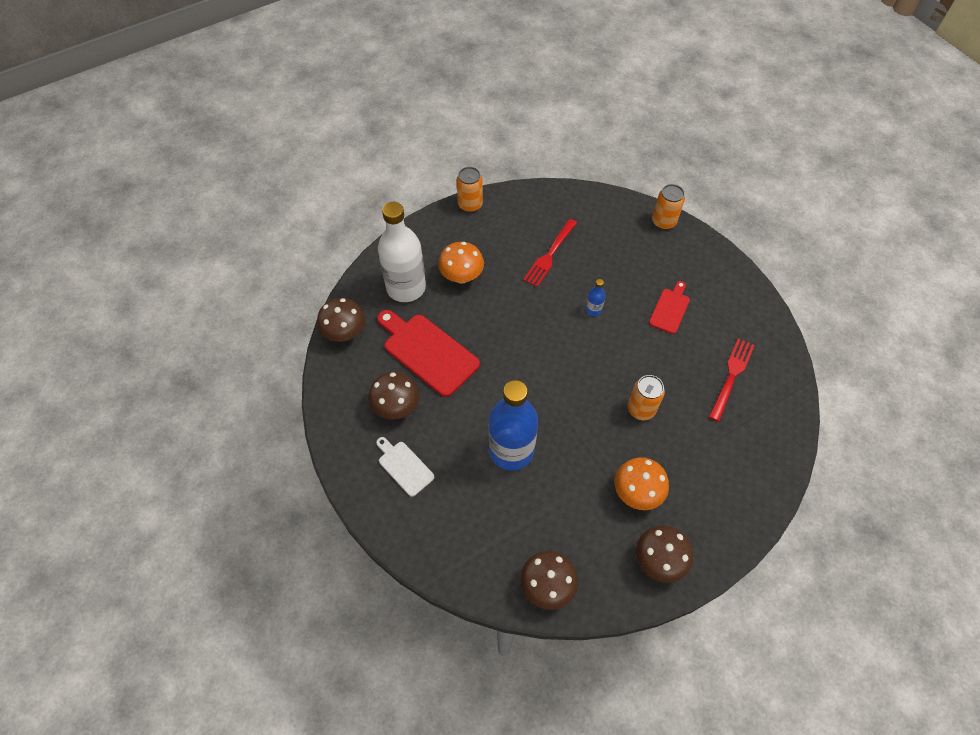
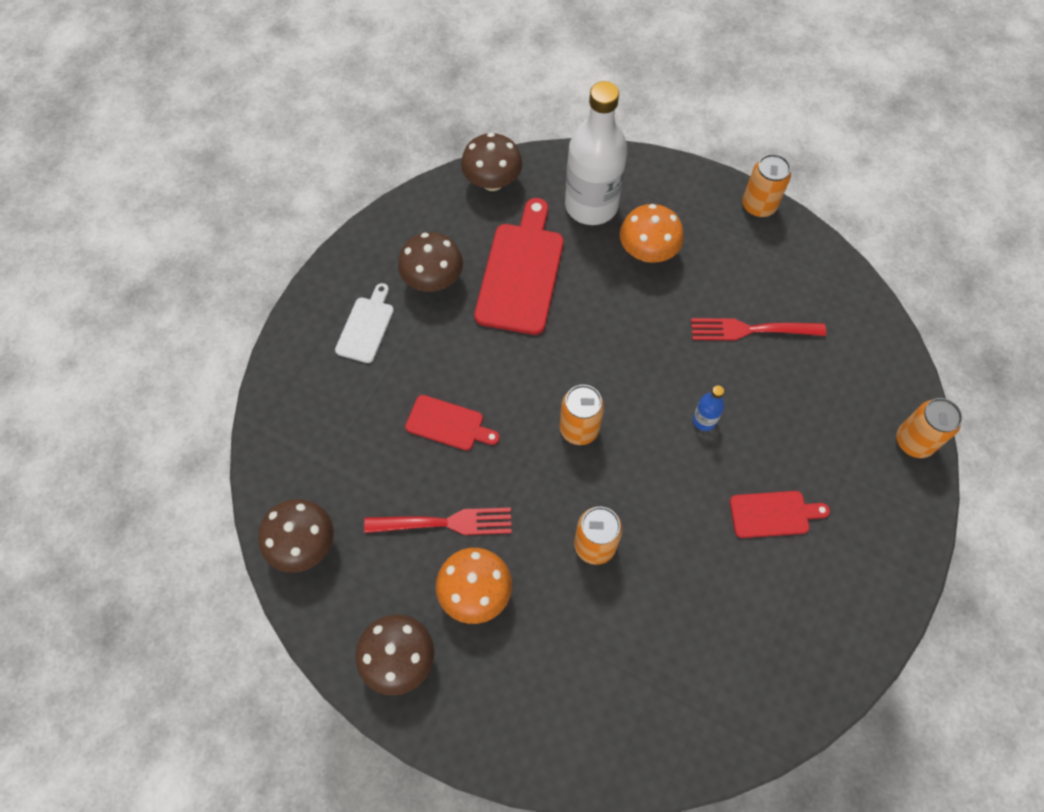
camera: 60 degrees right, 5 degrees up
blue bottle [488,380,538,471] -> red cutting board [405,395,500,451]
red fork [709,338,755,422] -> red fork moved to [364,507,512,535]
none -> orange can [560,385,604,445]

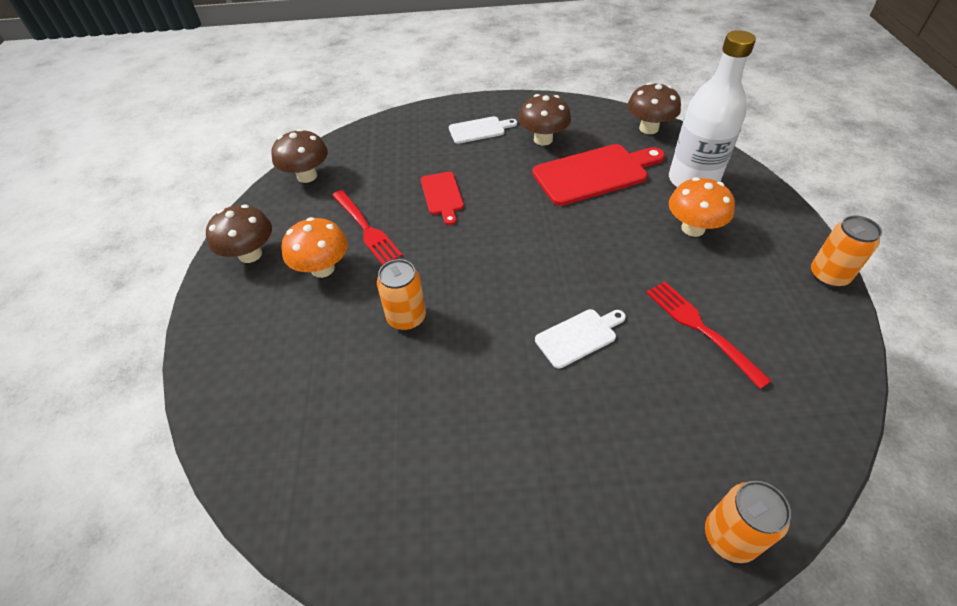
camera: 60 degrees right, 15 degrees down
orange can [560,385,604,445] -> none
blue bottle [693,386,725,431] -> white cutting board [535,309,626,369]
red cutting board [730,491,830,538] -> none

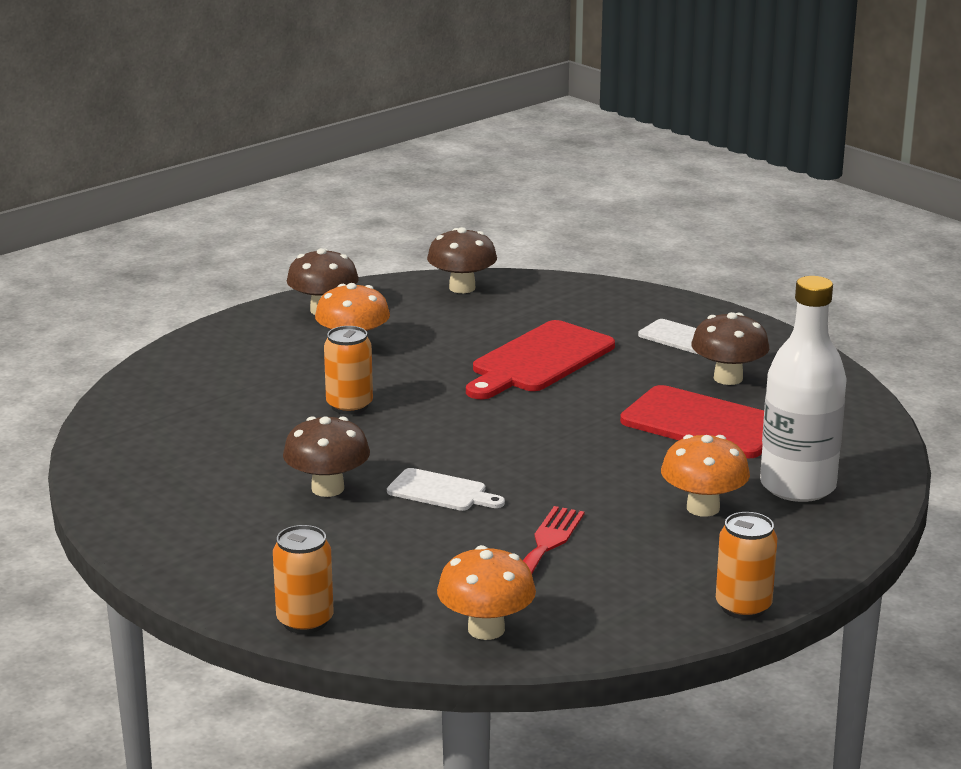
camera: 50 degrees right, 25 degrees down
red fork [332,190,403,265] -> none
red cutting board [421,172,464,225] -> red cutting board [466,320,615,399], size x1.80
brown mushroom [627,82,681,134] -> brown mushroom moved to [283,416,370,497]
none -> orange mushroom [437,545,536,640]

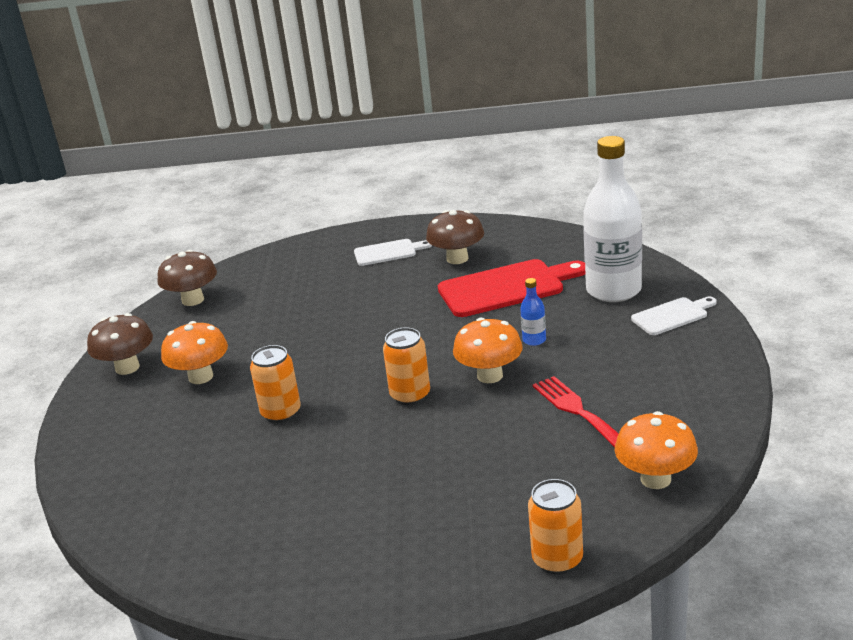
camera: 45 degrees left, 5 degrees up
brown mushroom [283,416,370,497] -> none
white cutting board [387,468,505,511] -> white cutting board moved to [631,297,717,335]
red cutting board [466,320,615,399] -> none
orange mushroom [661,435,750,517] -> orange mushroom moved to [453,318,523,383]
orange can [716,512,777,619] -> orange can moved to [383,327,430,405]
none -> blue bottle [520,278,546,346]

